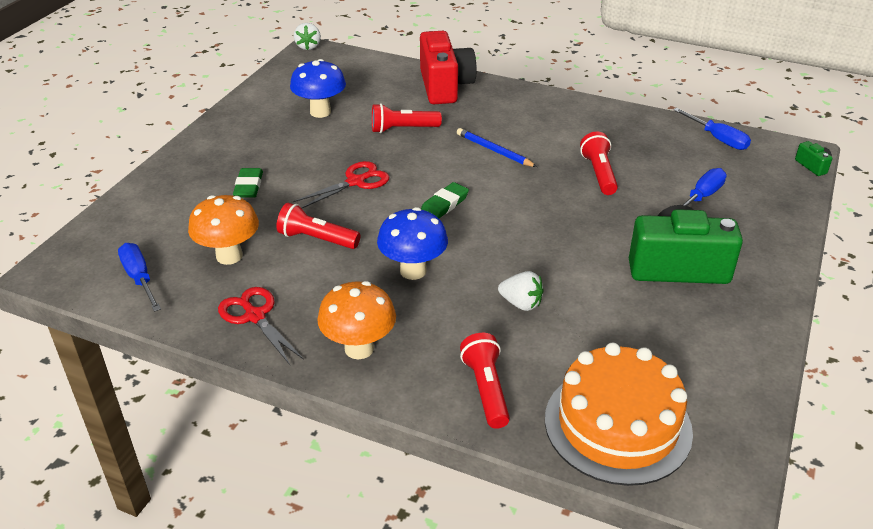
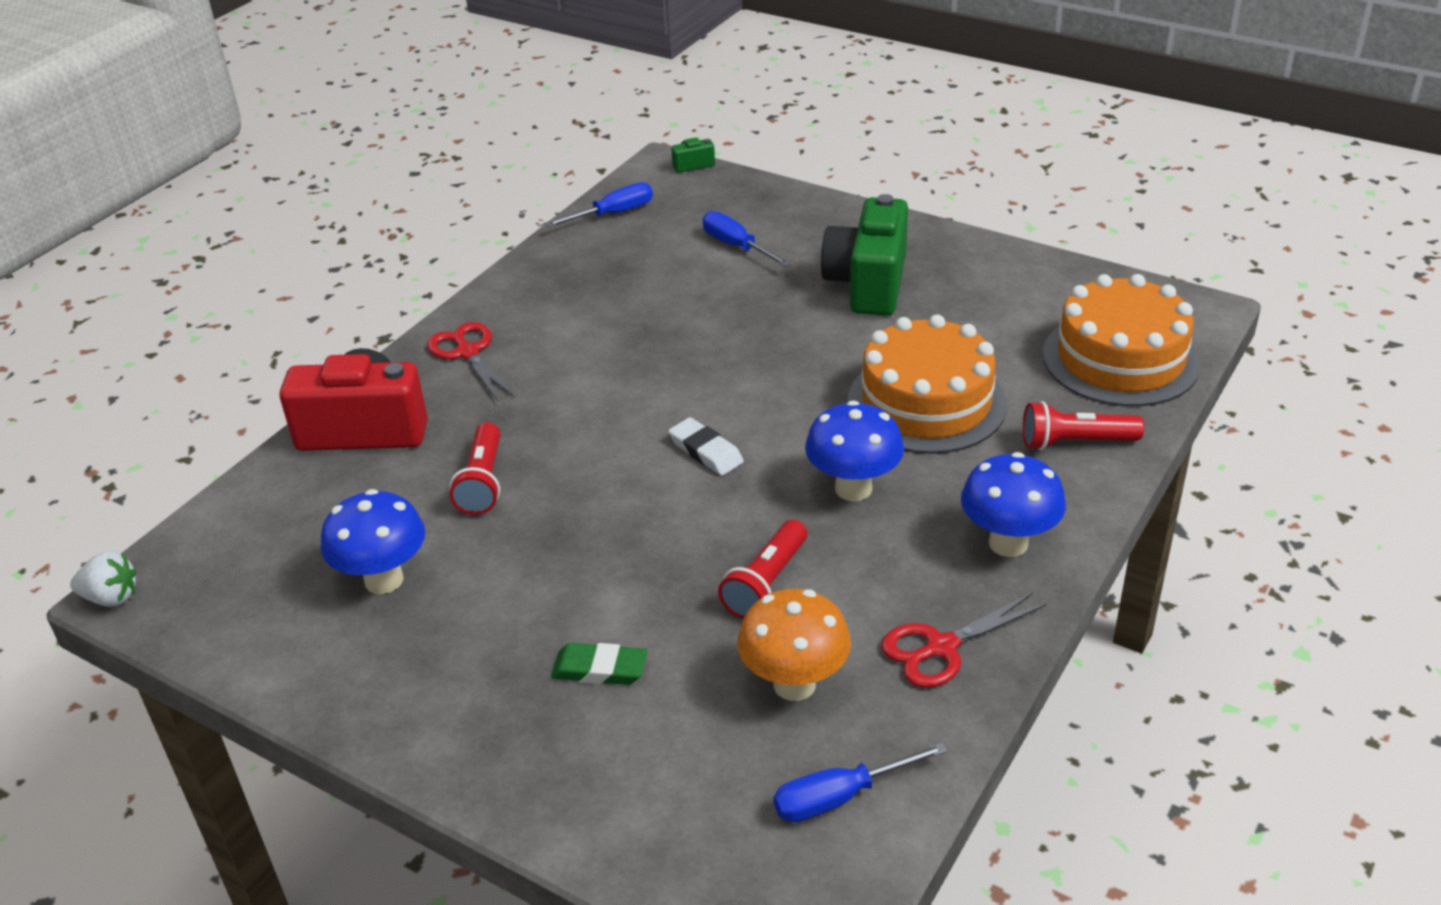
camera: 80 degrees left, 0 degrees up
red scissors [293,161,390,208] -> red scissors moved to [427,322,515,401]
orange mushroom [317,281,396,359] -> blue mushroom [961,452,1066,557]
green eraser [421,182,469,218] -> white eraser [668,417,744,476]
blue pencil [457,128,537,167] -> none
white strawberry [498,271,544,311] -> orange cake [847,314,1007,454]
red flashlight [580,132,618,195] -> none

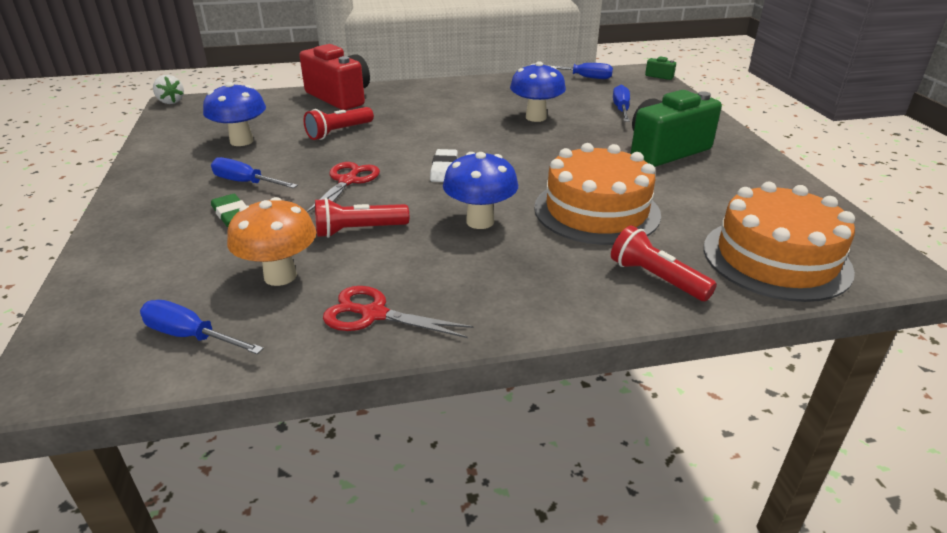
camera: 45 degrees right, 5 degrees down
red scissors [427,322,515,401] -> red scissors moved to [306,162,380,213]
blue mushroom [961,452,1066,557] -> blue mushroom moved to [510,62,566,122]
none -> blue screwdriver [211,157,298,188]

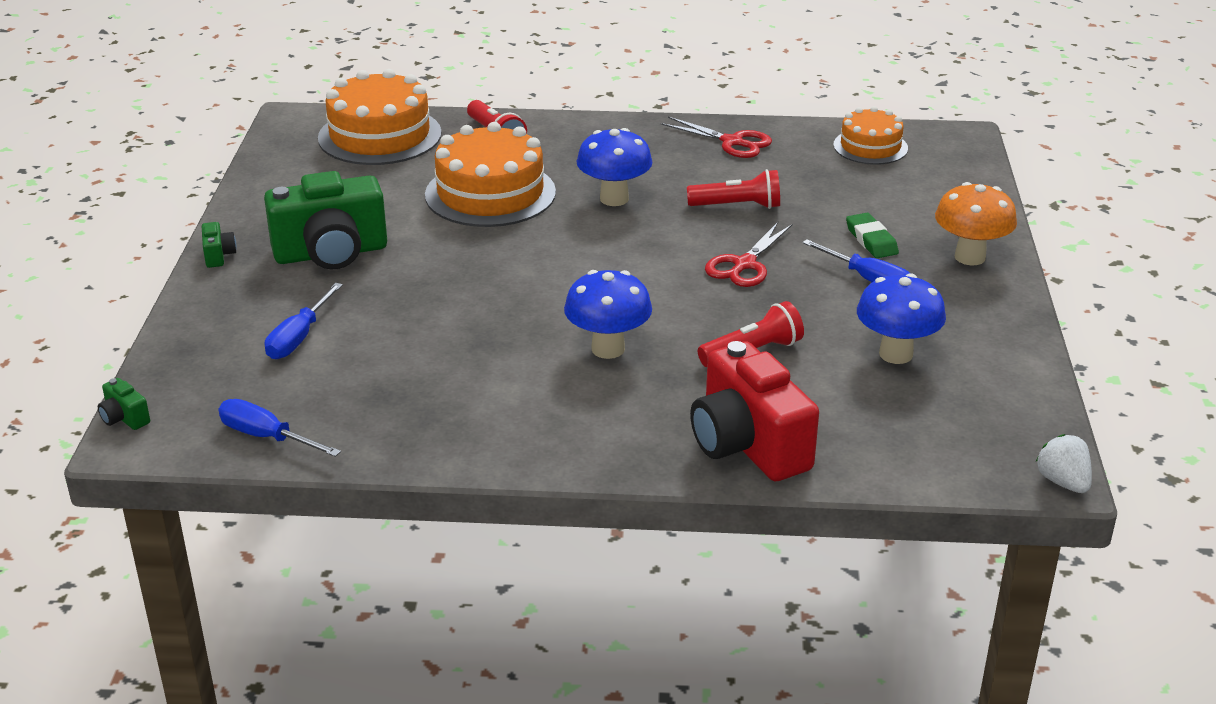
camera: 165 degrees left, 0 degrees up
blue screwdriver [140,300,264,354] -> orange cake [833,106,908,165]
orange mushroom [227,197,316,286] -> orange mushroom moved to [935,182,1017,265]
white eraser [430,149,458,182] -> none
blue mushroom [510,62,566,122] -> blue mushroom moved to [564,270,652,359]
none -> green camera [202,222,237,268]

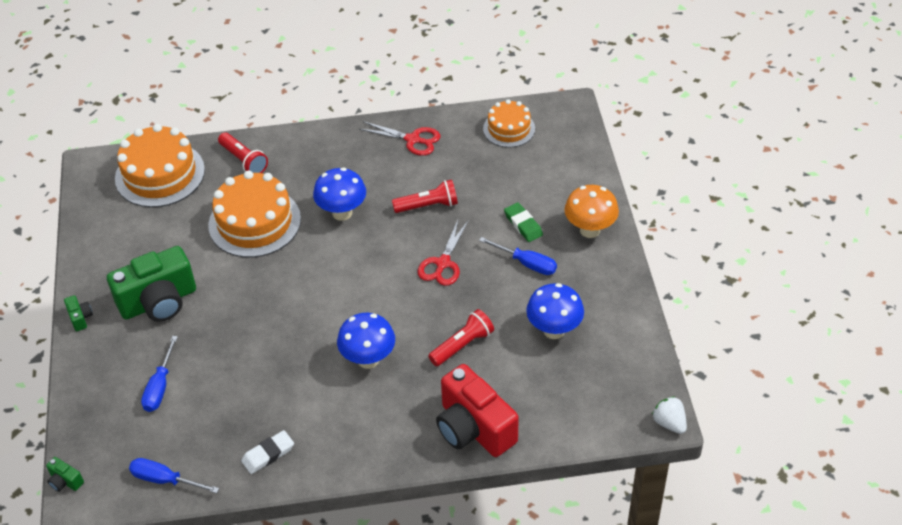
camera: 10 degrees left, 15 degrees up
none -> white eraser [241,430,294,474]

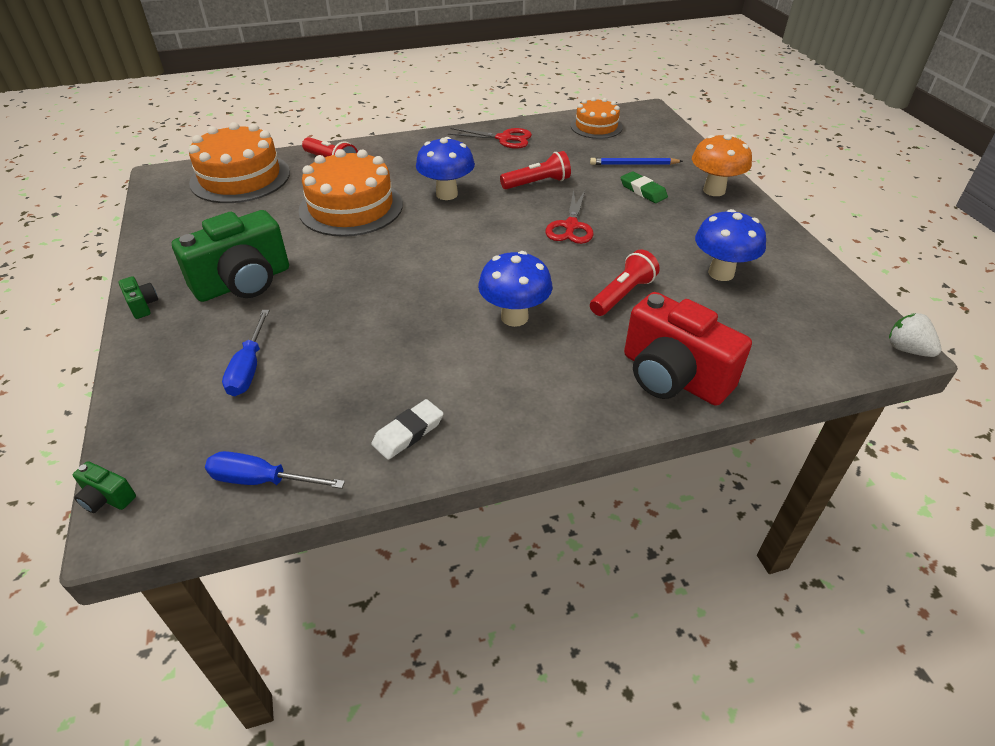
camera: 10 degrees left, 5 degrees down
blue screwdriver [479,237,557,275] -> none
none -> blue pencil [590,158,683,165]

